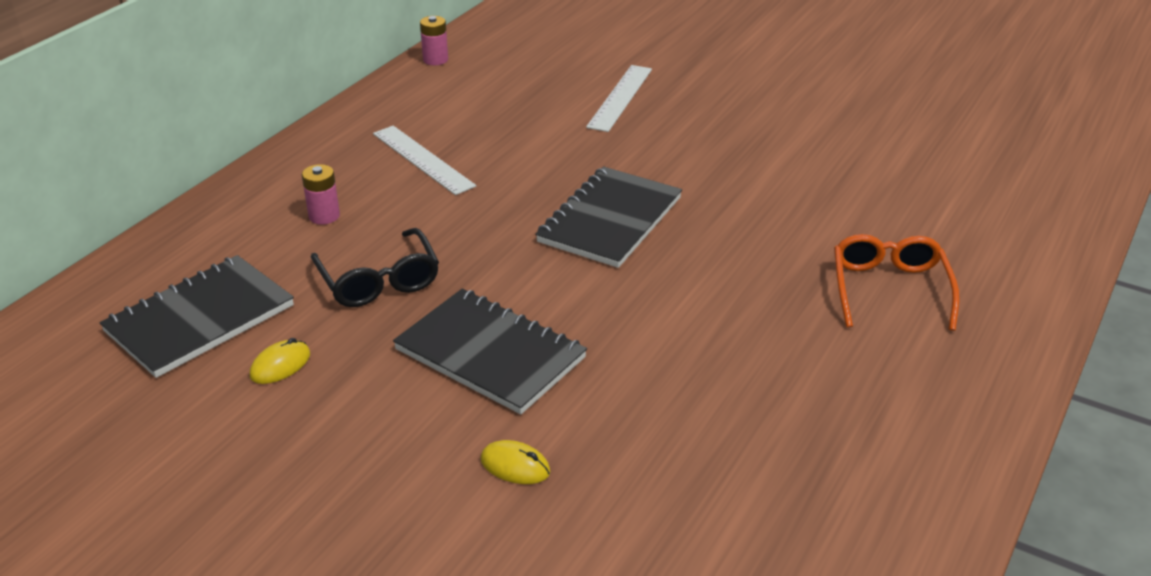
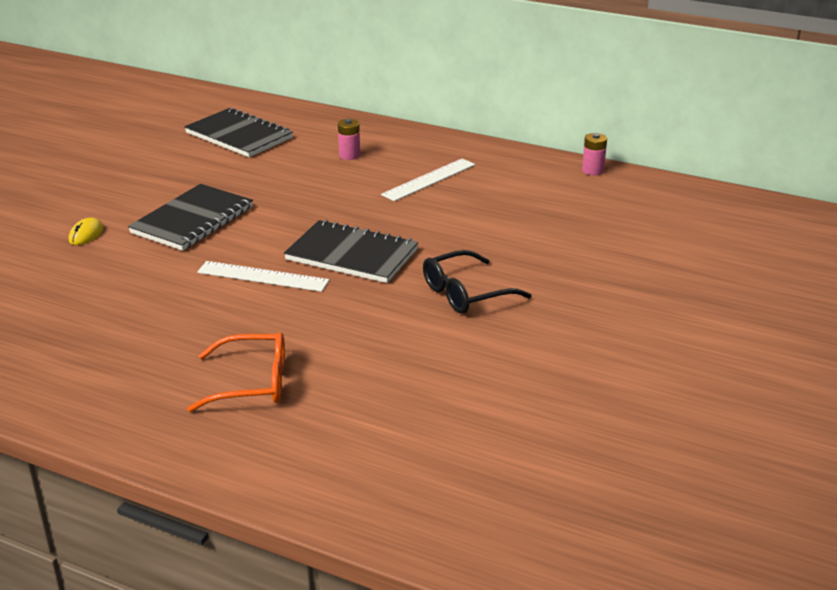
camera: 85 degrees right, 5 degrees down
yellow mouse [250,338,310,384] -> none
black glasses [311,228,439,307] -> black glasses moved to [423,250,532,314]
white ruler [586,65,652,132] -> white ruler moved to [197,261,329,292]

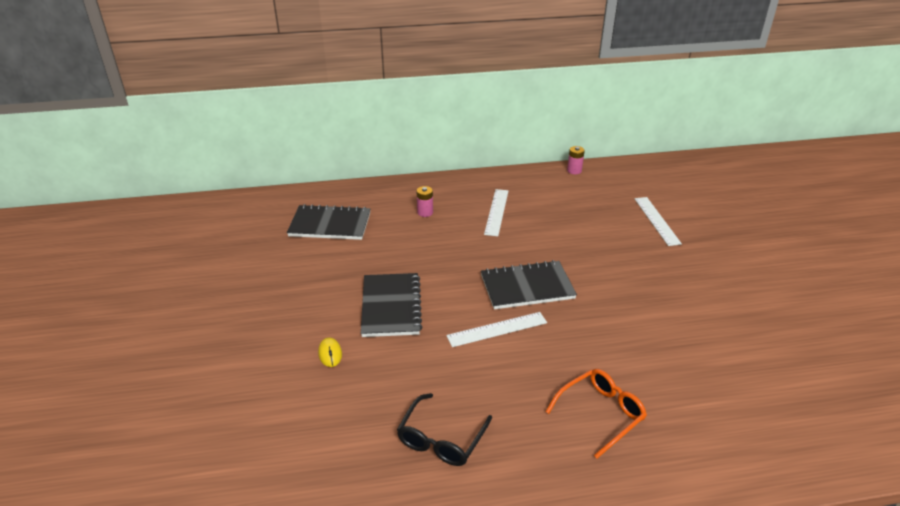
camera: 35 degrees left, 5 degrees up
black glasses [423,250,532,314] -> black glasses moved to [397,393,492,466]
none -> white ruler [634,197,682,246]

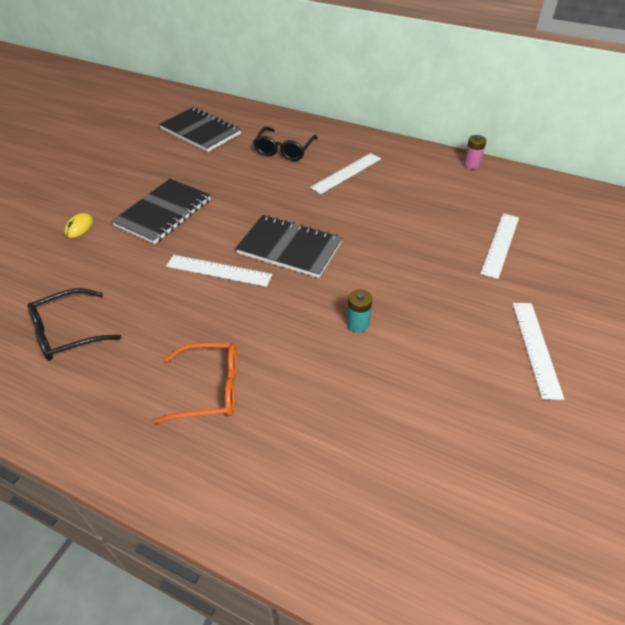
camera: 35 degrees right, 10 degrees up
pink battery [417,186,433,217] -> black glasses [253,126,318,161]
none -> turquoise battery [347,289,372,332]
none -> white ruler [512,303,564,400]

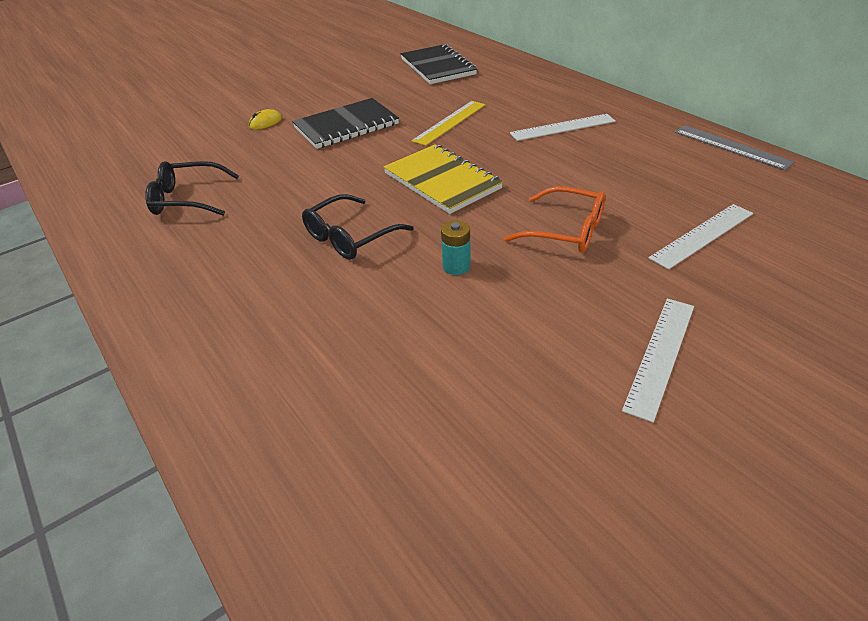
camera: 30 degrees right, 5 degrees down
orange glasses [153,343,237,424] -> orange glasses moved to [504,186,605,253]
white ruler [166,255,272,287] -> none
black notebook [235,215,343,278] -> yellow notebook [383,144,503,214]
black glasses [253,126,318,161] -> black glasses moved to [302,194,414,260]
pink battery [463,135,487,169] -> grey ruler [675,125,794,170]
none -> yellow ruler [412,101,485,146]

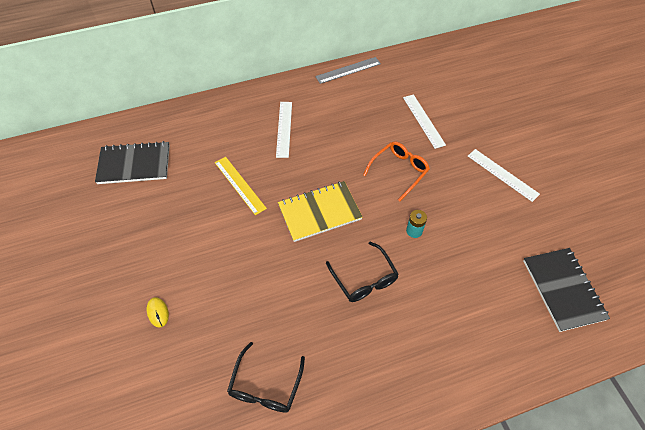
camera: 75 degrees left, 15 degrees up
black notebook [292,98,399,149] -> black notebook moved to [523,248,610,332]

